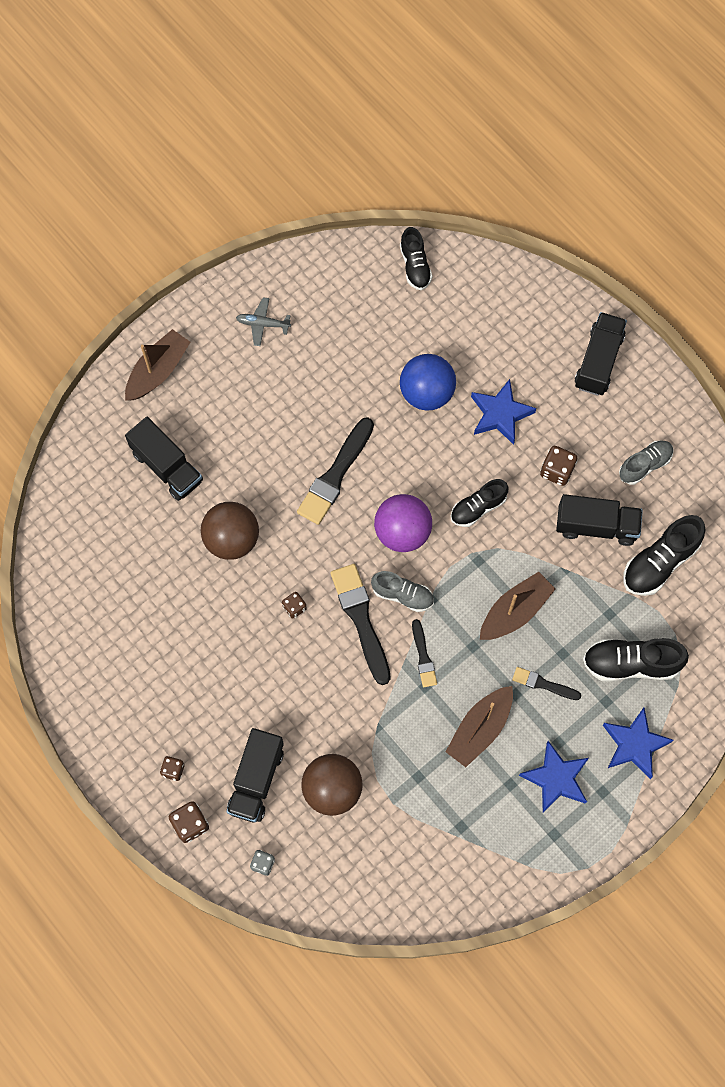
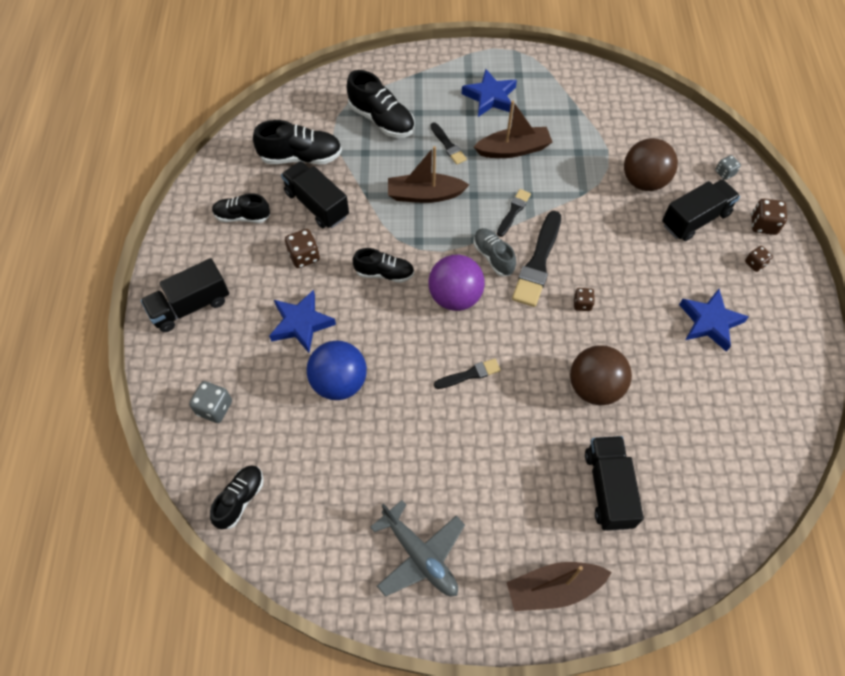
camera: 140 degrees left, 10 degrees down
grey plane [236,297,291,346] -> grey plane [370,500,465,597], size x1.69
black brush [297,417,374,525] -> black brush [434,359,501,389], size x0.55
blue star [603,708,674,779] -> blue star moved to [679,289,749,352]
grey shoe [619,441,674,485] -> black shoe [212,193,270,223]
none -> grey dice [189,381,232,423]

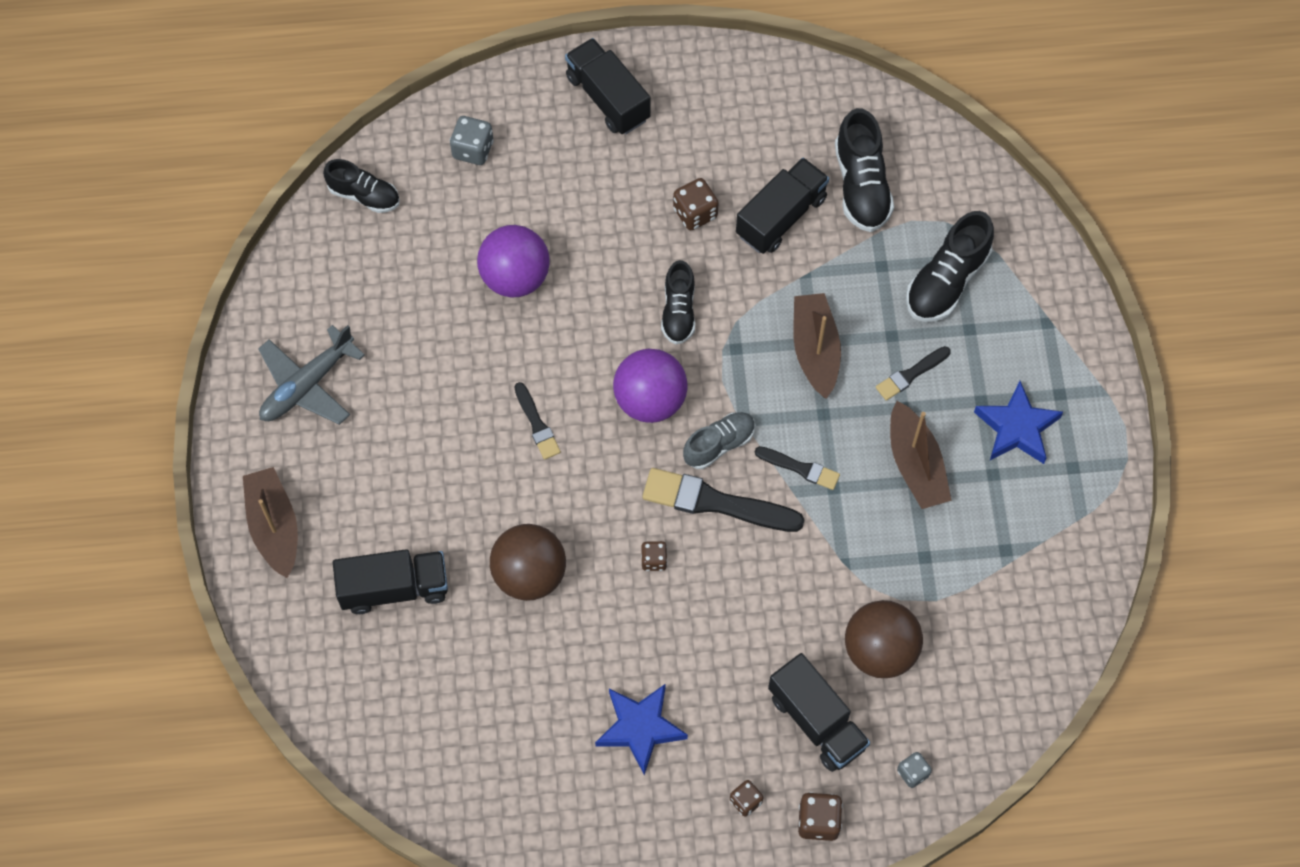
camera: 85 degrees right, 5 degrees up
black shoe [212,193,270,223] -> none
blue star [269,290,336,353] -> none
blue ball [307,340,367,400] -> purple ball [477,225,550,297]

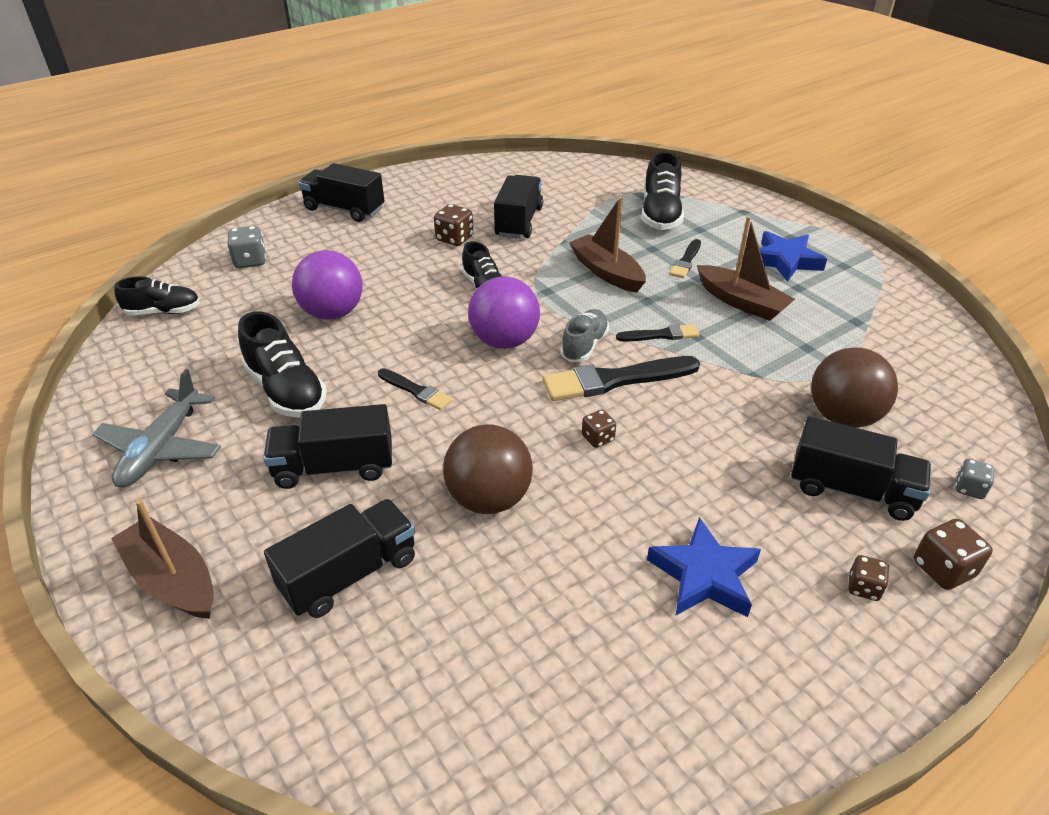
camera: 30 degrees left, 25 degrees down
black shoe [835,108,894,232] -> black shoe moved to [238,312,327,418]
none -> black truck [263,404,392,489]

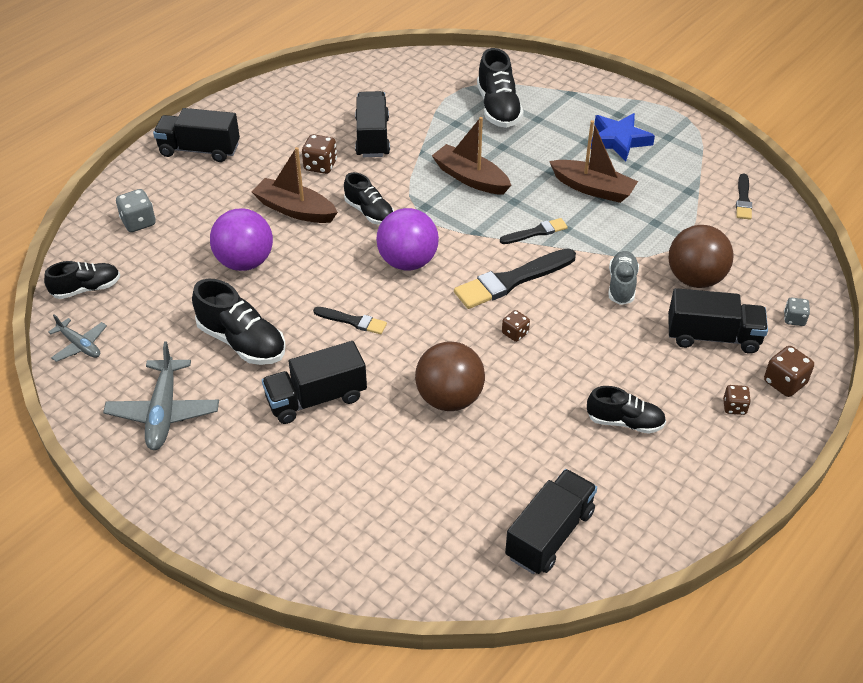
camera: 15 degrees left, 5 degrees up
brown boat [111,499,214,619] -> brown boat moved to [252,147,338,223]
black truck [264,499,415,618] -> black truck moved to [505,469,597,574]
grey shoe [560,309,609,362] -> grey shoe moved to [609,251,639,305]
blue star [647,517,761,617] -> black shoe [587,386,666,434]
black brush [669,239,701,278] -> black brush moved to [736,174,752,220]
none -> grey plane [48,314,107,362]

